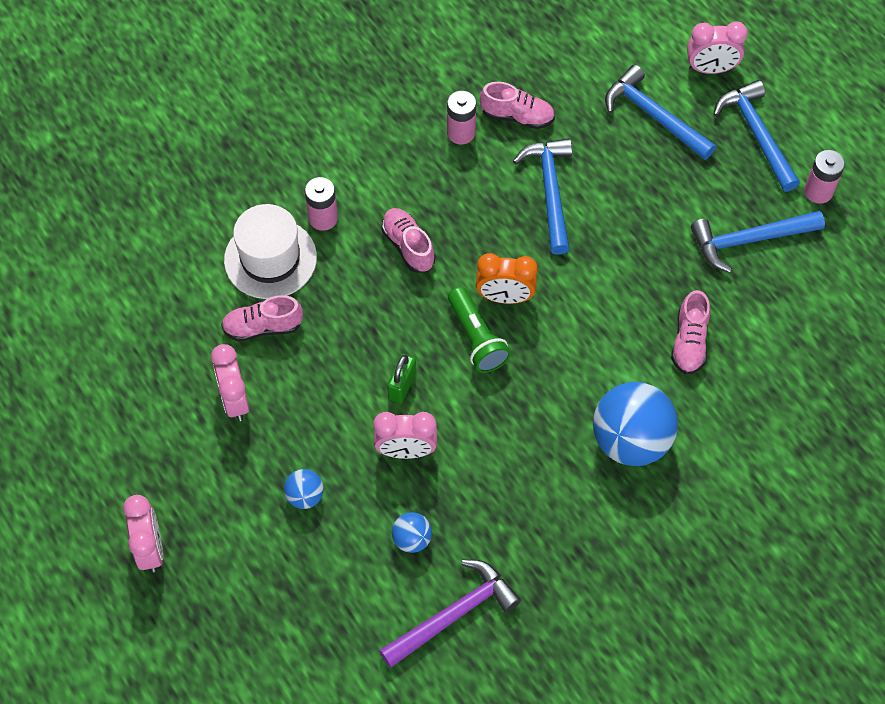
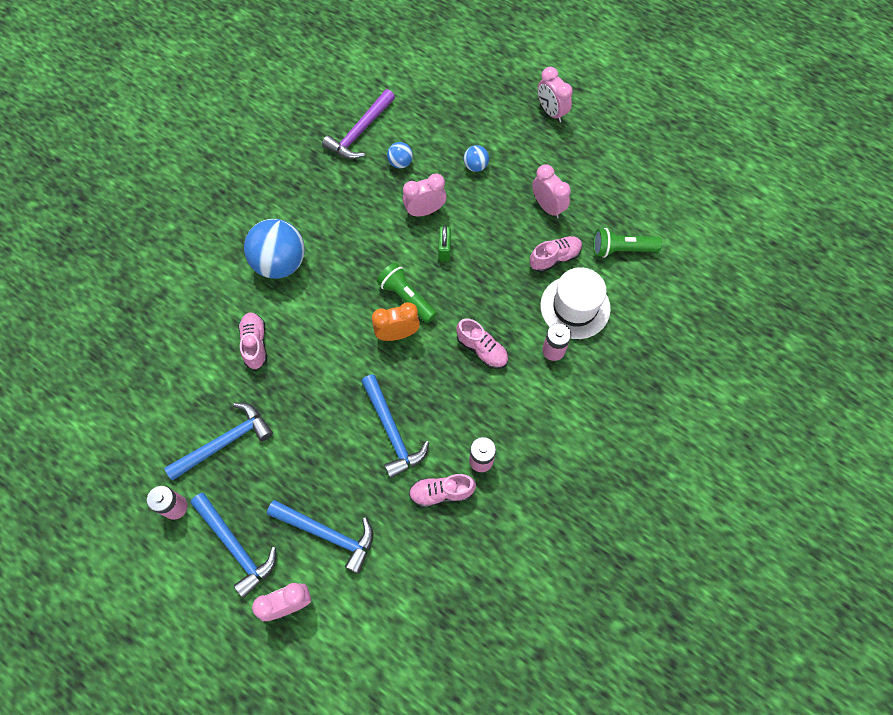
camera: 160 degrees right, 5 degrees up
none -> green flashlight [593,228,662,258]

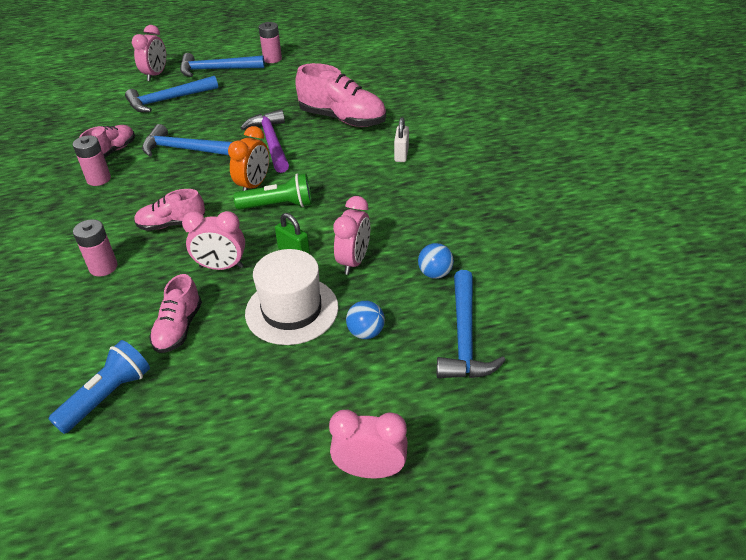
camera: 130 degrees right, 25 degrees down
blue hammer [164,403,273,480] -> blue hammer moved to [437,270,506,378]
pink shoe [238,313,267,370] -> pink shoe [295,63,386,127], size x1.70
blue ball [244,219,305,279] -> white padlock [394,117,409,162]
purple hammer [322,89,395,159] -> purple hammer moved to [241,109,289,173]
pink clock [532,164,571,219] -> pink clock moved to [182,211,245,270]
white hat [540,267,611,339] -> white hat moved to [245,249,339,345]
green flashlight [593,228,662,258] -> blue flashlight [48,340,150,434]

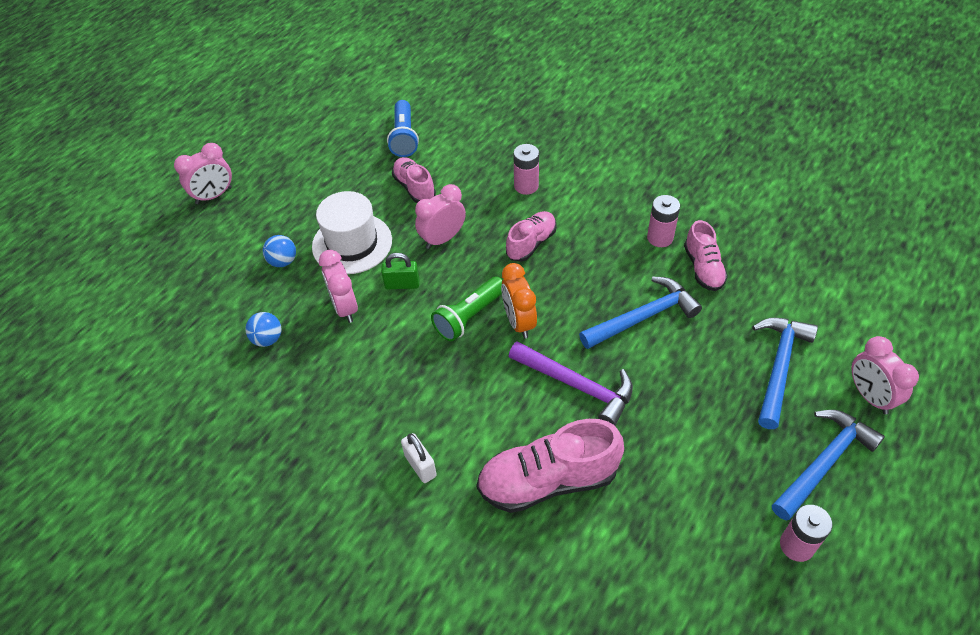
camera: 140 degrees right, 10 degrees up
blue hammer [437,270,506,378] -> none

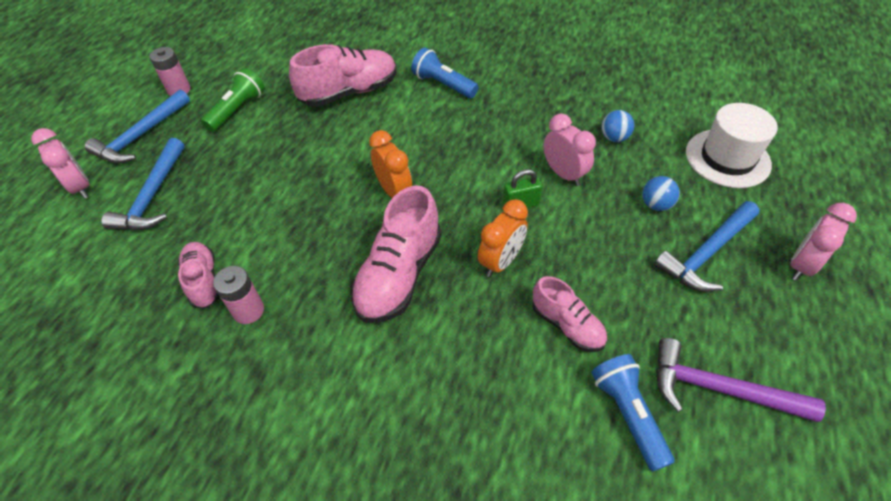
camera: 165 degrees right, 0 degrees up
white hat [312,191,392,274] -> white hat moved to [686,103,778,188]
white padlock [401,433,437,483] -> blue flashlight [411,47,479,98]
pink clock [415,184,466,249] -> orange clock [478,199,528,277]
green flashlight [431,276,502,341] -> green flashlight moved to [201,68,265,132]
pink shoe [506,211,557,262] -> pink shoe [351,185,441,323], size x1.70
purple hammer [509,341,633,426] -> purple hammer moved to [656,338,826,422]
pink battery [513,144,539,195] -> none
blue hammer [579,277,702,349] -> blue hammer moved to [654,201,760,292]

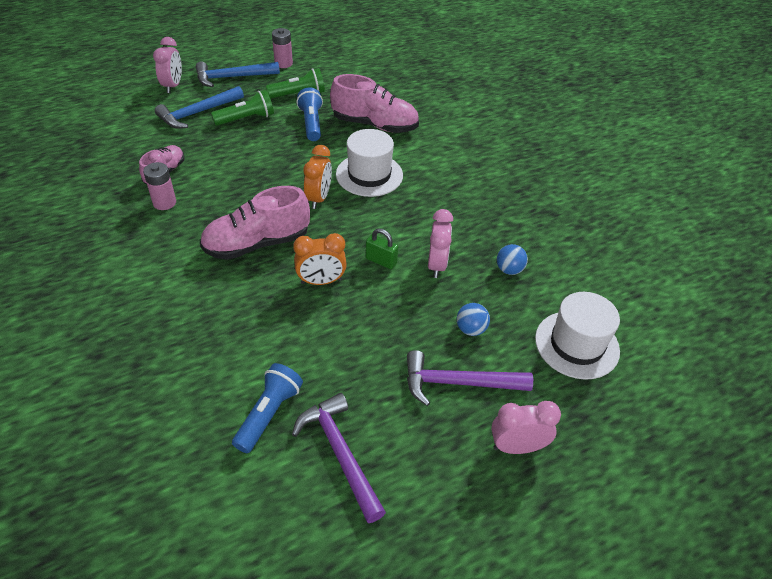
camera: 40 degrees right, 5 degrees down
blue flashlight [411,47,479,98] -> blue flashlight moved to [296,87,323,141]
pink shoe [532,276,607,352] -> none
blue hammer [654,201,760,292] -> purple hammer [407,350,533,406]
none -> green flashlight [211,90,274,126]
none -> white hat [336,129,403,197]

